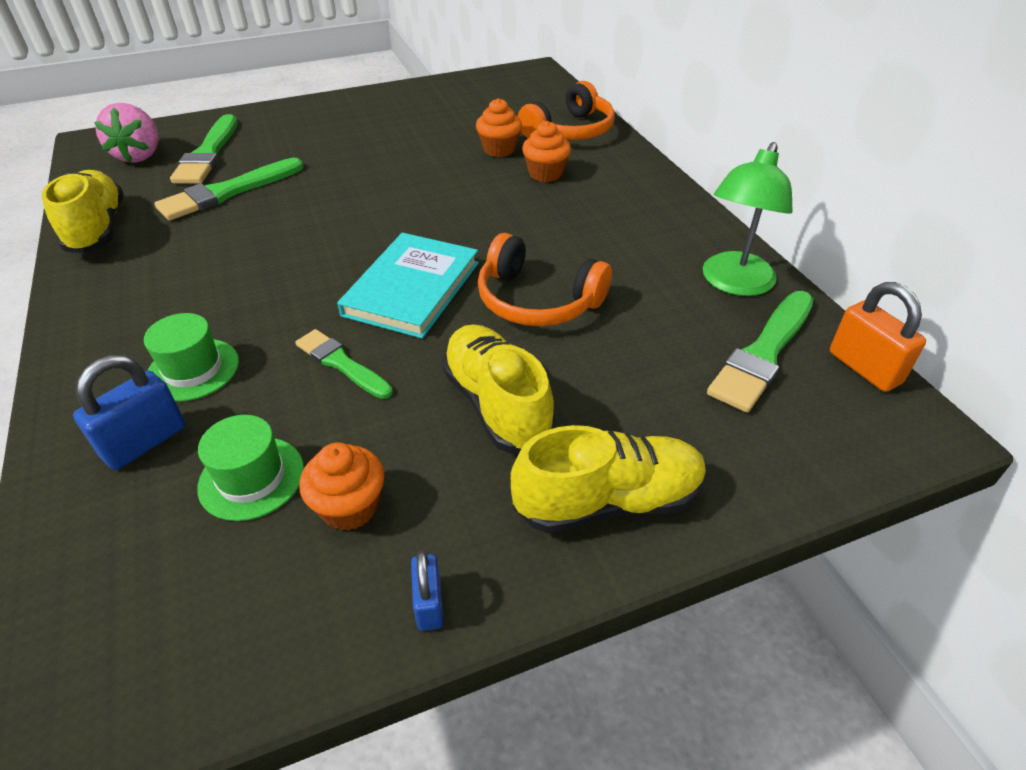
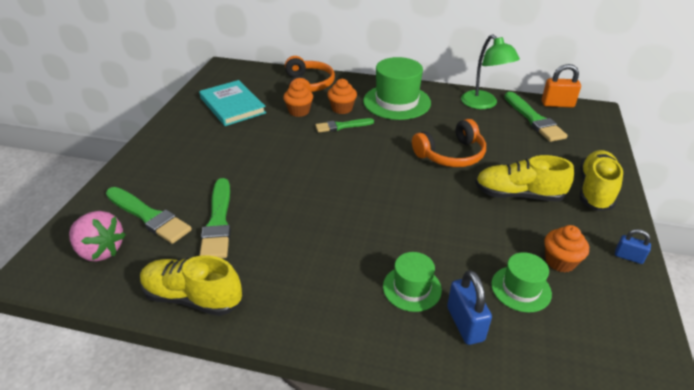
camera: 55 degrees left, 5 degrees down
green brush [295,329,393,399] -> green brush moved to [315,118,374,133]
turquoise book [337,233,479,339] -> turquoise book moved to [199,80,266,126]
none -> green hat [363,57,431,120]

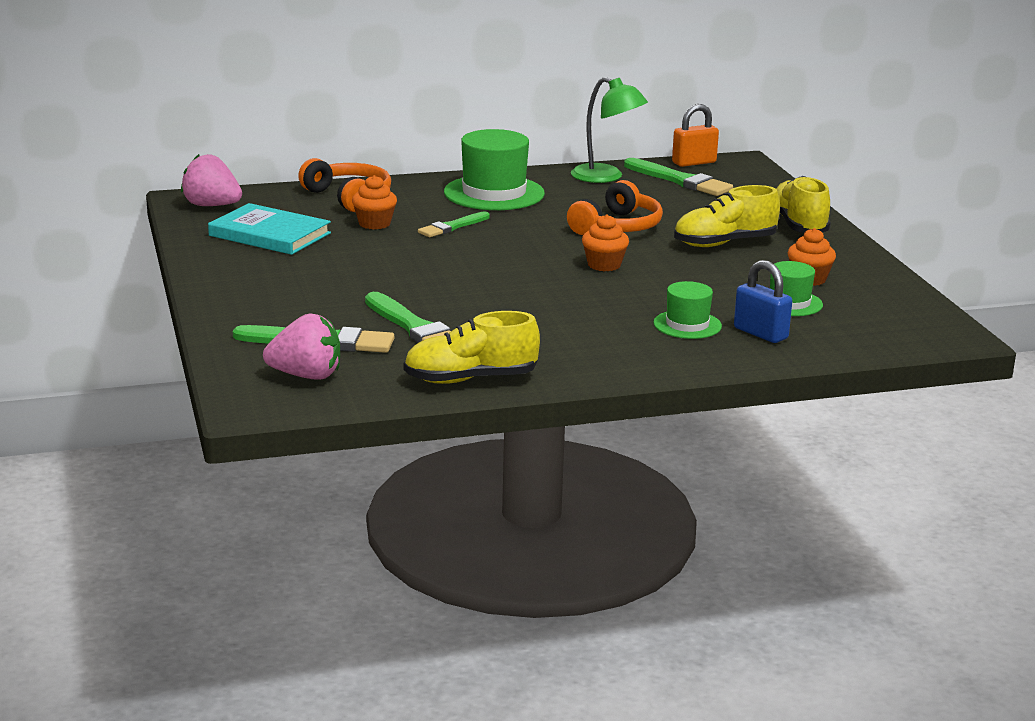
camera: 30 degrees left, 15 degrees down
orange cupcake [327,79,357,114] -> orange cupcake moved to [582,214,629,271]
blue padlock [615,229,651,264] -> none
none -> pink strawberry [181,154,242,206]

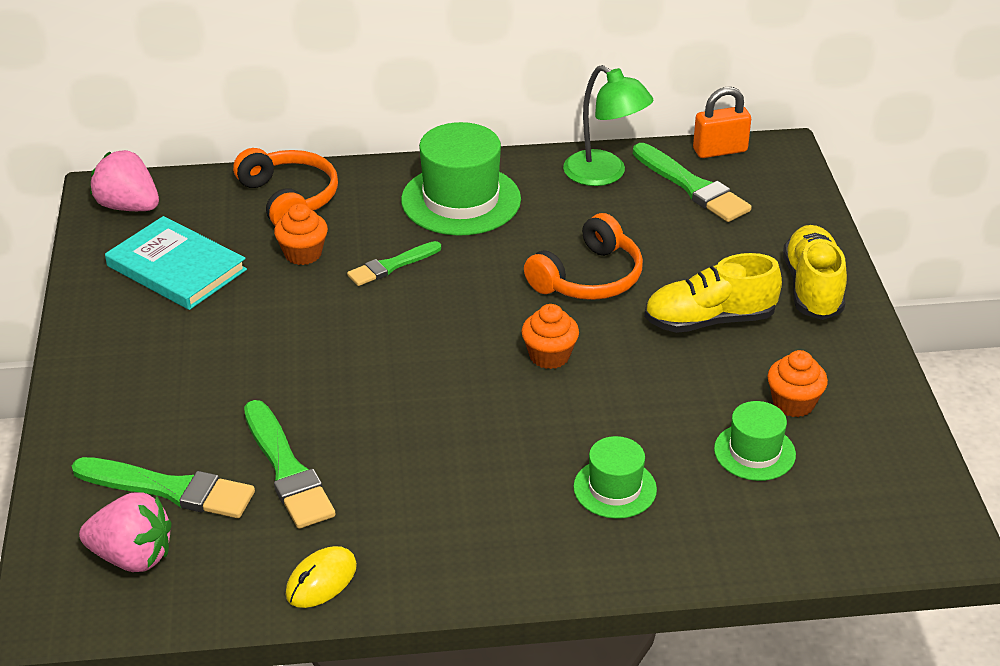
camera: 10 degrees right, 15 degrees up
yellow shoe [404,311,540,384] -> yellow mouse [285,546,357,608]
blue padlock [734,260,792,343] -> none

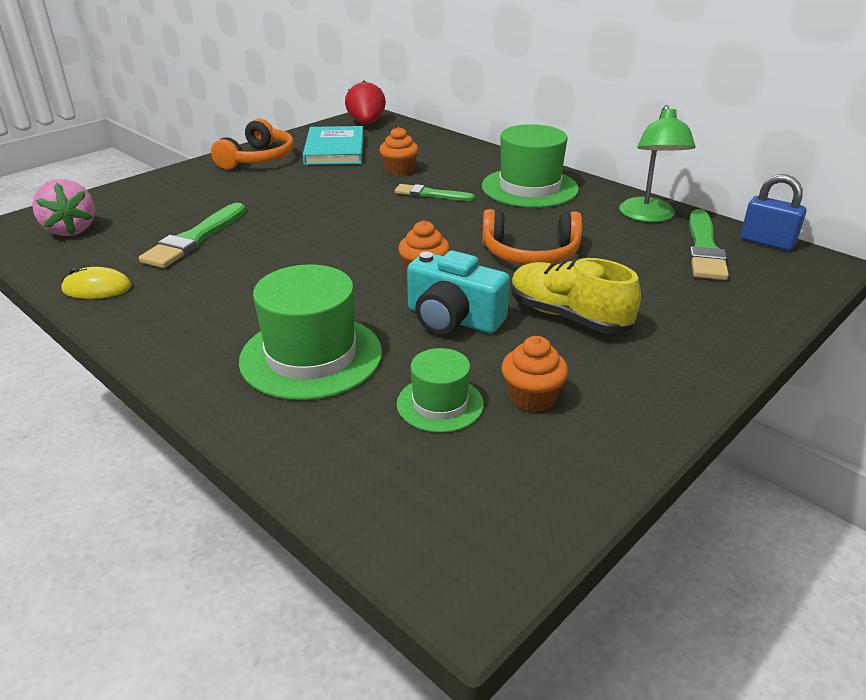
camera: 50 degrees right, 5 degrees down
green brush [72,457,255,518] -> none
pink strawberry [90,150,159,211] -> red strawberry [345,80,386,125]
orange headphones [233,148,338,226] -> orange headphones moved to [211,119,294,169]
green hat [573,436,657,519] -> green hat [239,264,382,400], size x1.77
orange padlock [693,87,751,158] -> blue padlock [741,174,806,251]
yellow shoe [783,225,847,320] -> none
none -> turquoise camera [407,251,510,335]

